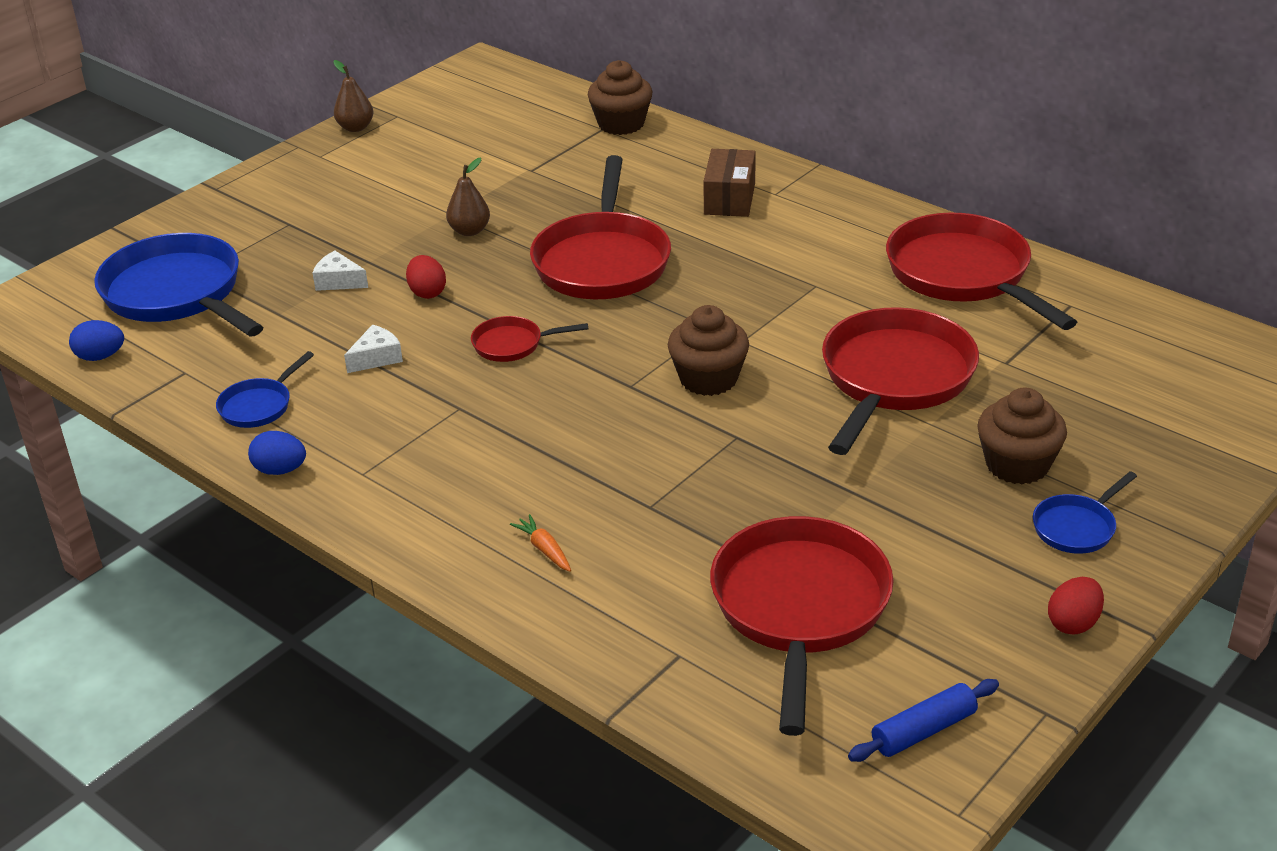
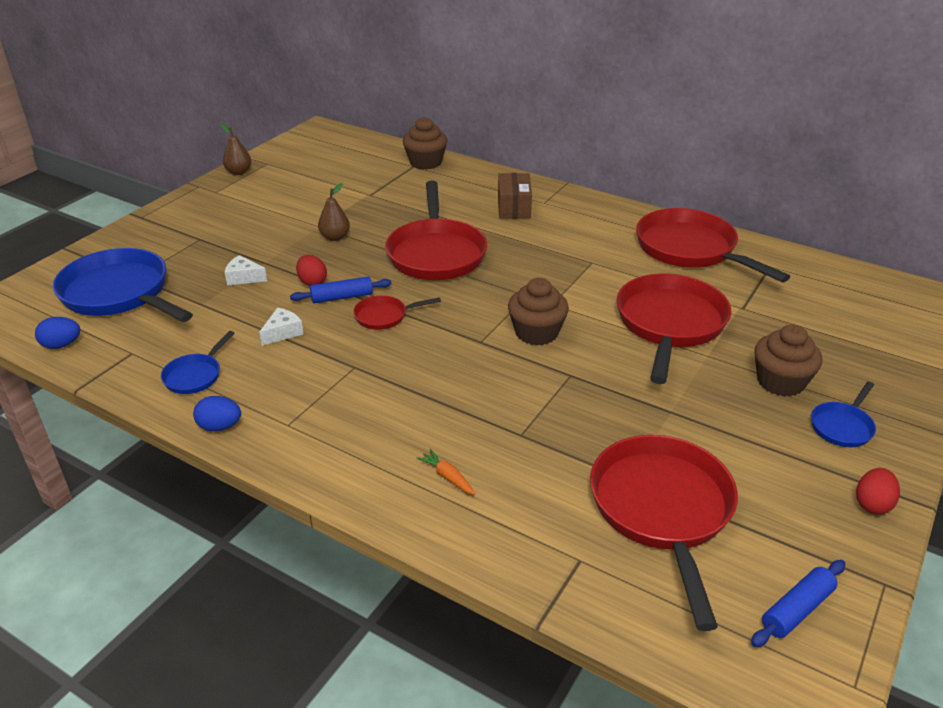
camera: 10 degrees left, 0 degrees up
none -> blue rolling pin [290,277,392,303]

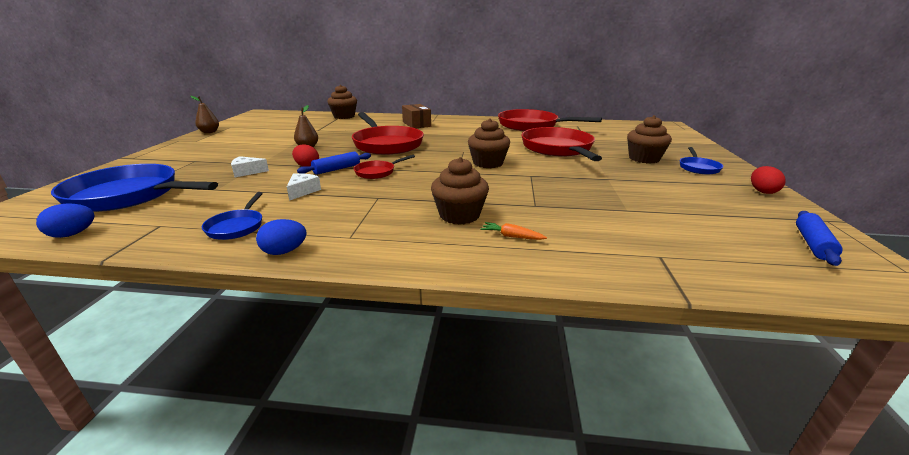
camera: 25 degrees left, 10 degrees down
red pan [590,435,738,631] -> none
none -> brown cupcake [431,157,489,225]

